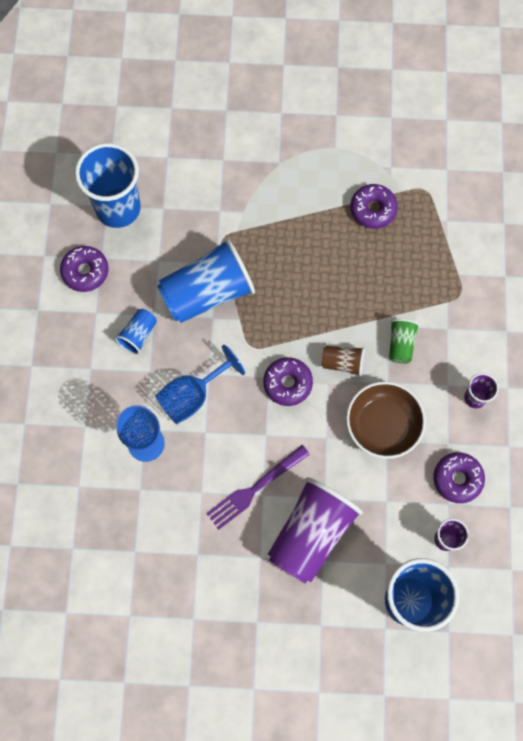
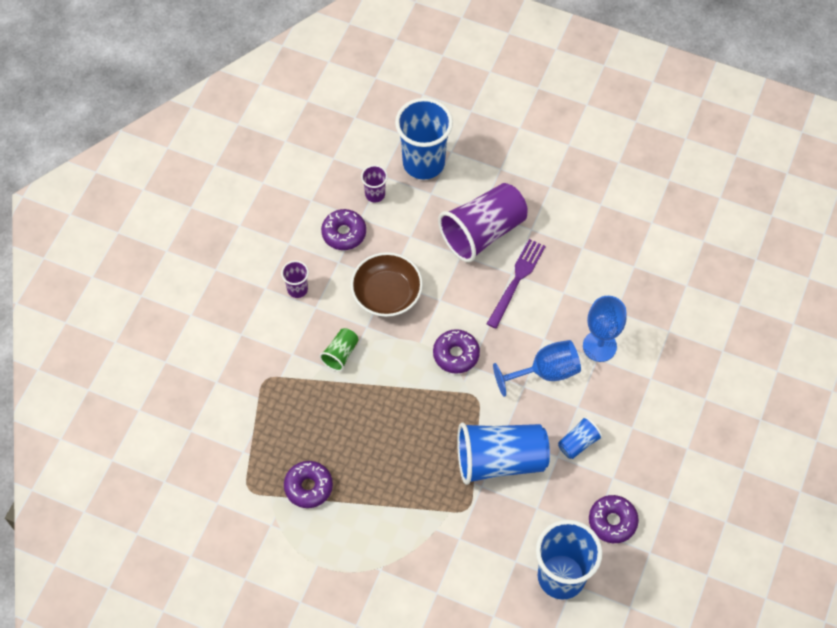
camera: 160 degrees left, 10 degrees down
purple fork [206,445,310,530] -> purple fork turned 45 degrees counterclockwise [487,239,546,329]
brown cup [322,346,365,376] -> none

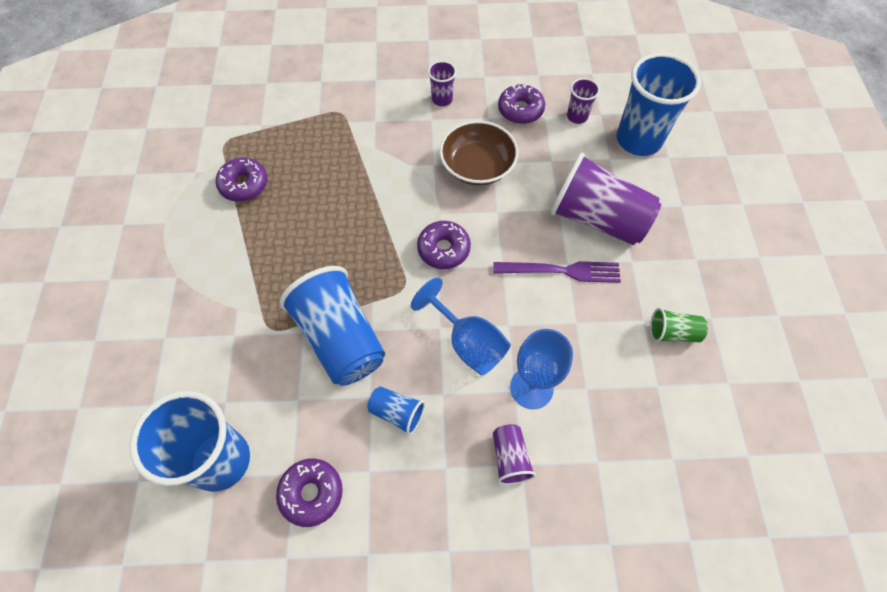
camera: 65 degrees right, 0 degrees up
green cup [319,328,359,371] -> green cup moved to [650,308,708,342]
none -> purple cup [493,424,536,485]

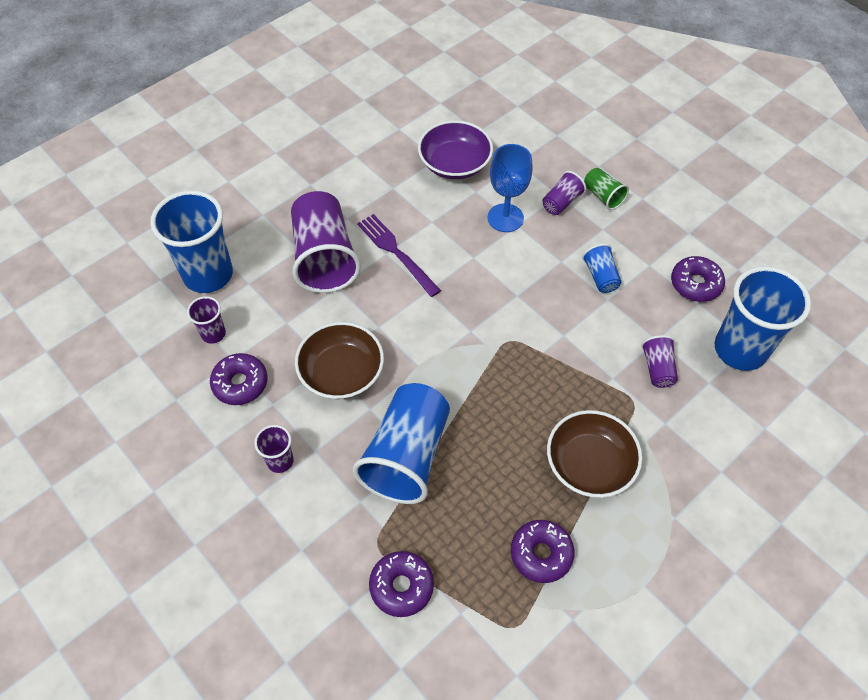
camera: 130 degrees left, 5 degrees down
blue cup [280,266,385,386] -> blue cup moved to [353,383,450,504]
blue goblet [411,277,511,375] -> none
purple donut [417,221,471,269] -> purple donut moved to [369,551,434,617]
green cup [650,308,708,342] -> green cup moved to [584,168,629,210]
none -> purple bowl [418,120,493,179]
none -> brown bowl [547,410,642,498]
none -> purple cup [641,335,678,388]

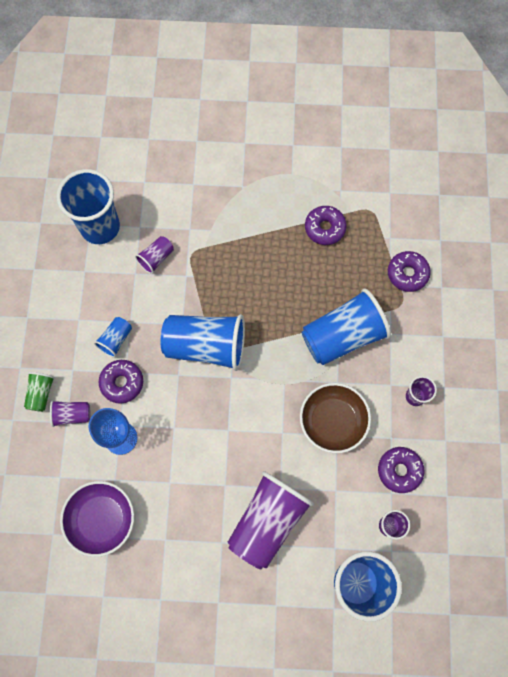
camera: 135 degrees left, 15 degrees up
purple fork [357,214,441,297] -> none
brown bowl [547,410,642,498] -> none
purple donut [671,256,725,302] -> purple donut moved to [99,360,143,404]
none -> blue cup [161,314,245,371]

